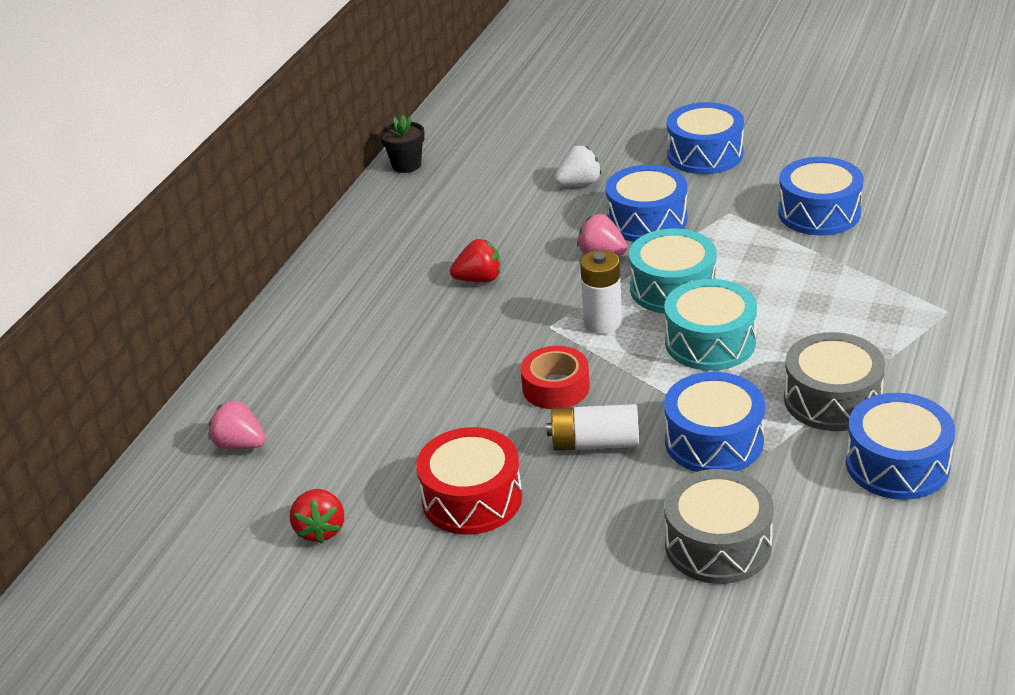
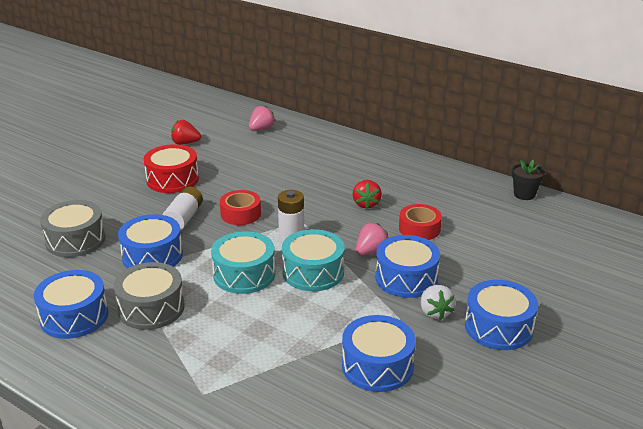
camera: 100 degrees right, 5 degrees down
white strawberry [555,146,601,186] -> white strawberry moved to [421,285,456,320]
none -> red tape [399,204,442,240]

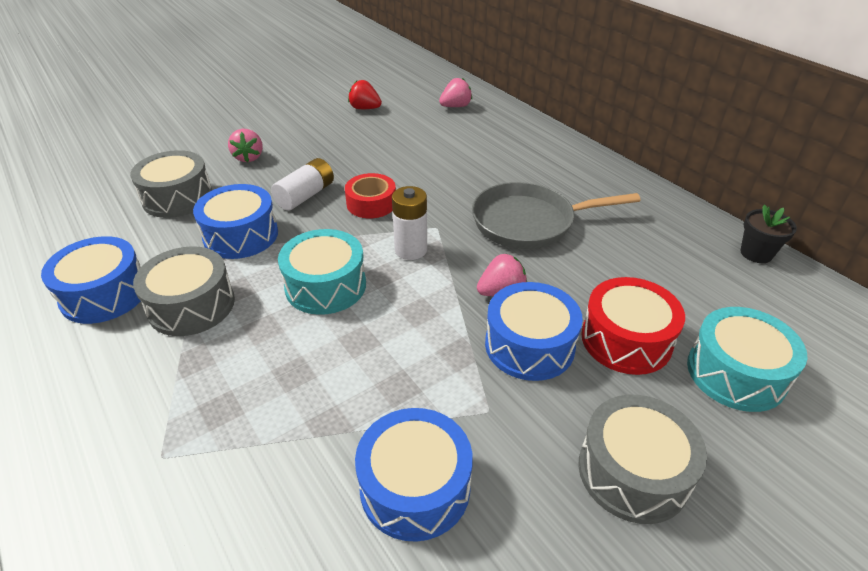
camera: 20 degrees right, 10 degrees up
red drum [144,144,199,193] -> red drum moved to [581,277,685,375]
turquoise drum [282,229,345,291] -> turquoise drum moved to [687,307,807,412]
red strawberry [353,180,382,209] -> grey pan [472,182,641,249]
red tape [399,204,442,240] -> none
white strawberry [421,285,456,320] -> none
blue drum [465,280,538,350] -> grey drum [578,395,707,524]
none -> pink strawberry [228,129,263,163]

